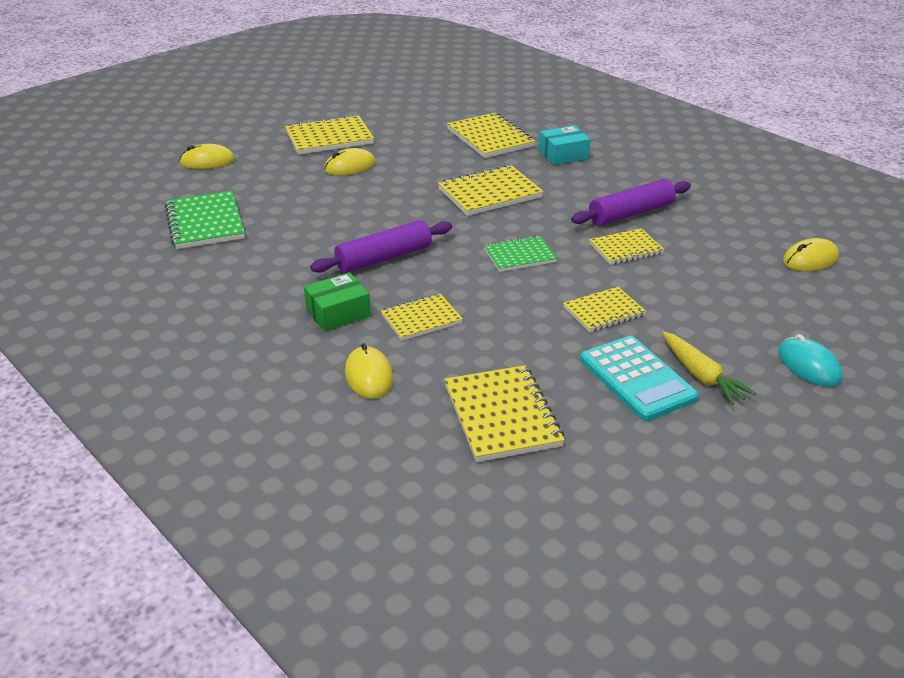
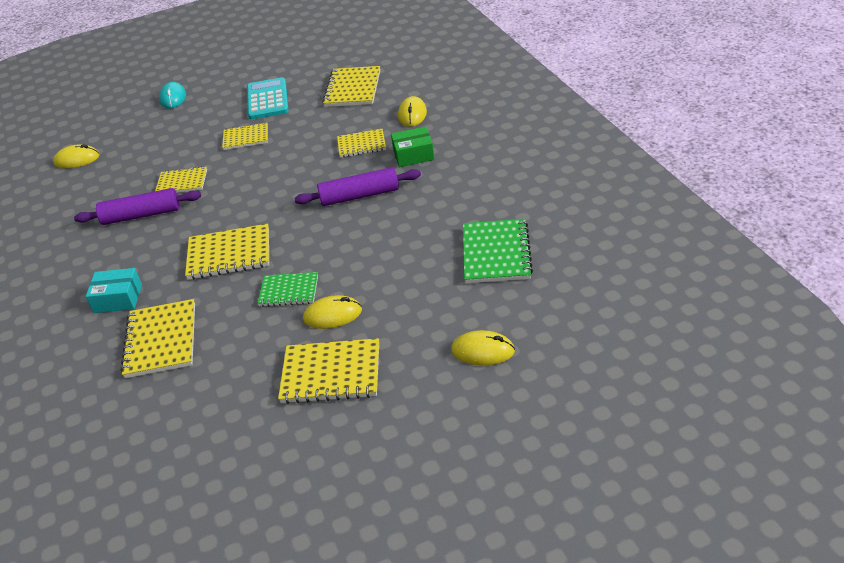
camera: 155 degrees left, 5 degrees up
green notebook [484,235,557,272] -> green notebook moved to [257,272,318,307]
yellow carrot [662,331,756,405] -> none

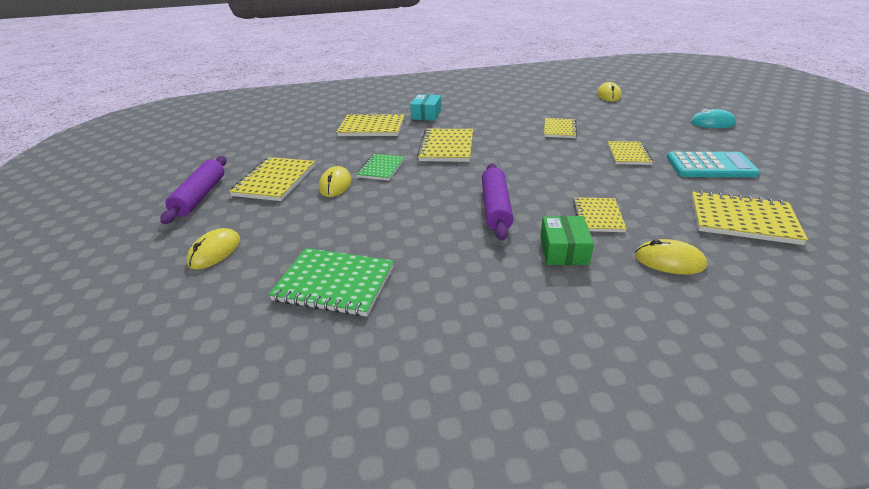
camera: 100 degrees right, 5 degrees down
purple rolling pin [74,188,201,225] -> purple rolling pin moved to [160,156,227,224]

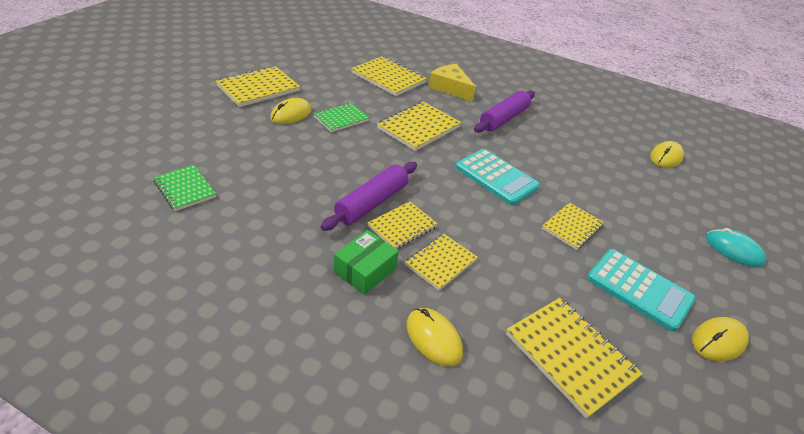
camera: 30 degrees right, 5 degrees up
purple rolling pin [160,156,227,224] -> purple rolling pin moved to [474,91,535,133]
yellow mouse [186,228,240,269] -> yellow mouse moved to [692,317,749,361]
green notebook [268,248,394,317] -> green notebook [153,165,216,211], size x0.64
turquoise box [410,94,441,121] -> yellow cheese [429,64,476,102]
yellow notebook [544,118,577,138] -> yellow notebook moved to [367,201,437,249]
none -> turquoise calculator [455,149,540,205]

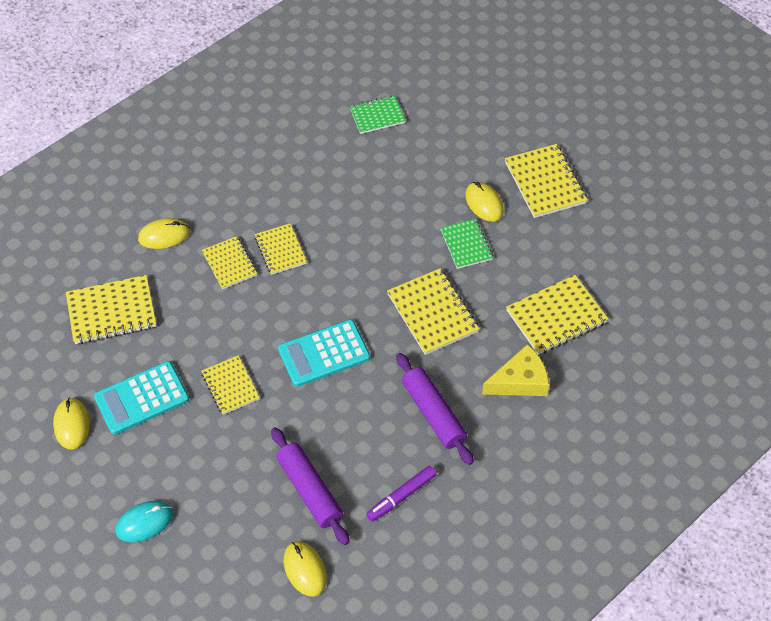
camera: 115 degrees right, 15 degrees up
purple rolling pin [321,162,417,231] -> purple rolling pin moved to [271,427,349,545]
green box [334,230,399,295] -> none
none -> purple marker [366,466,437,522]

